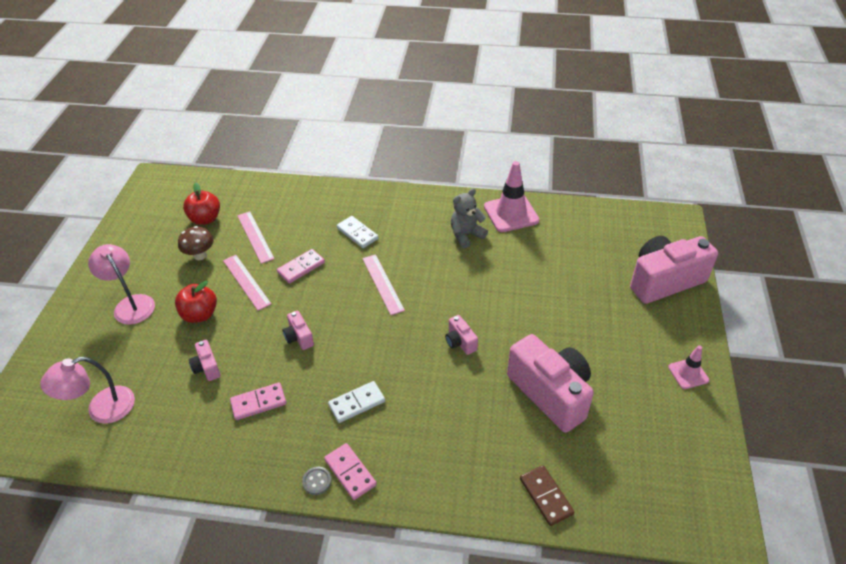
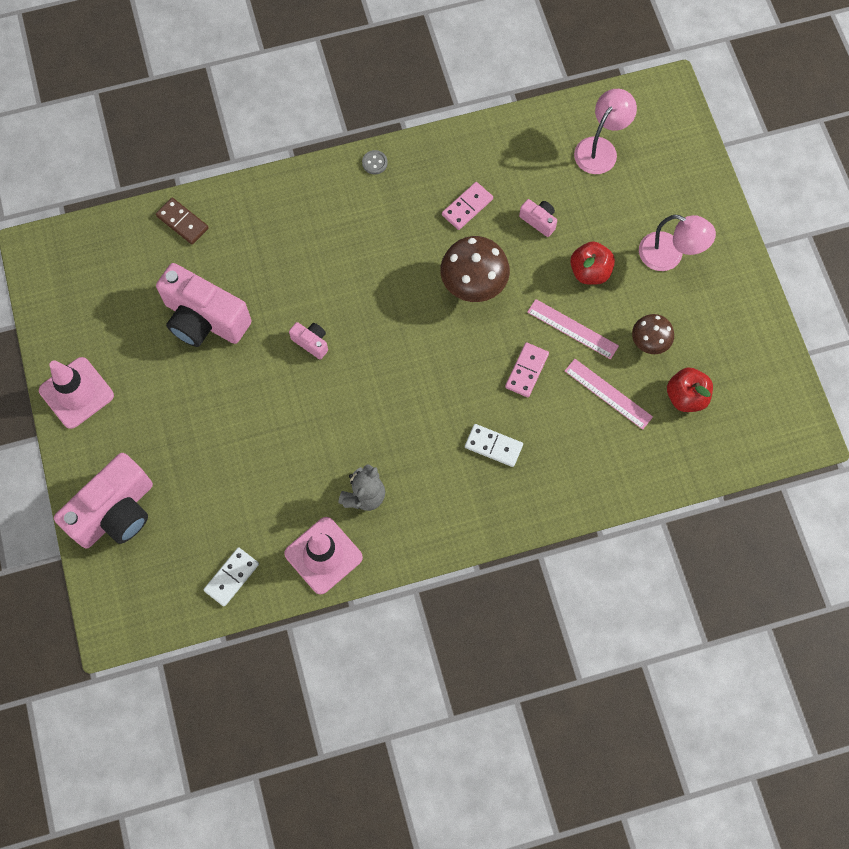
camera: 155 degrees right, 25 degrees up
pink camera [283,310,314,350] -> brown mushroom [440,236,510,302]
pink domino [324,443,377,500] -> none
white domino [328,381,385,423] -> white domino moved to [204,547,259,607]
pink ruler [362,254,405,315] -> none
pink traffic cone [668,345,709,389] -> pink traffic cone [39,357,114,429], size x1.79

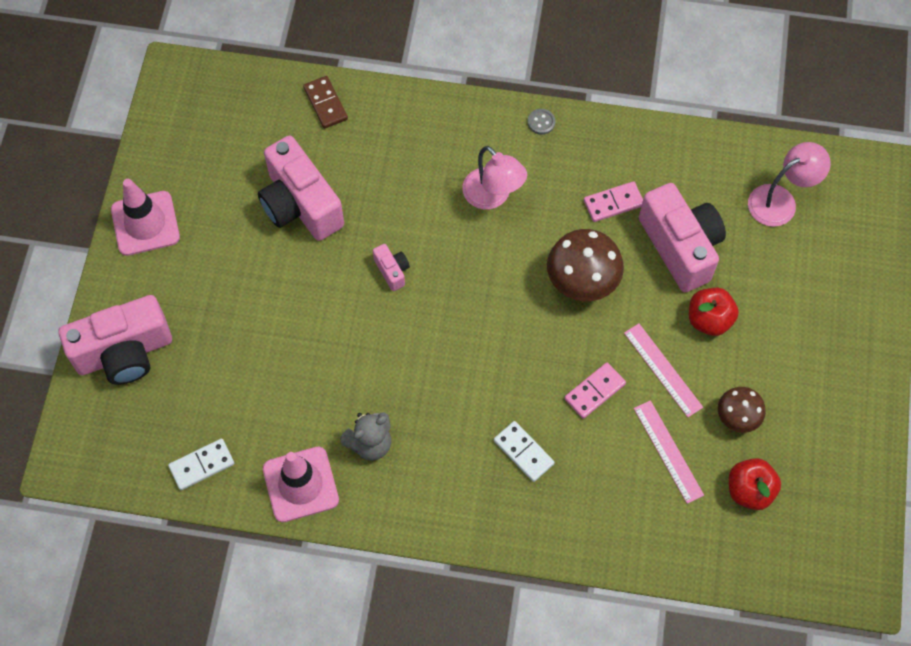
camera: 25 degrees right, 5 degrees down
pink camera [519,199,557,237] -> pink camera [639,183,726,292], size x2.28
pink lamp [639,215,716,271] -> pink lamp moved to [462,146,527,209]

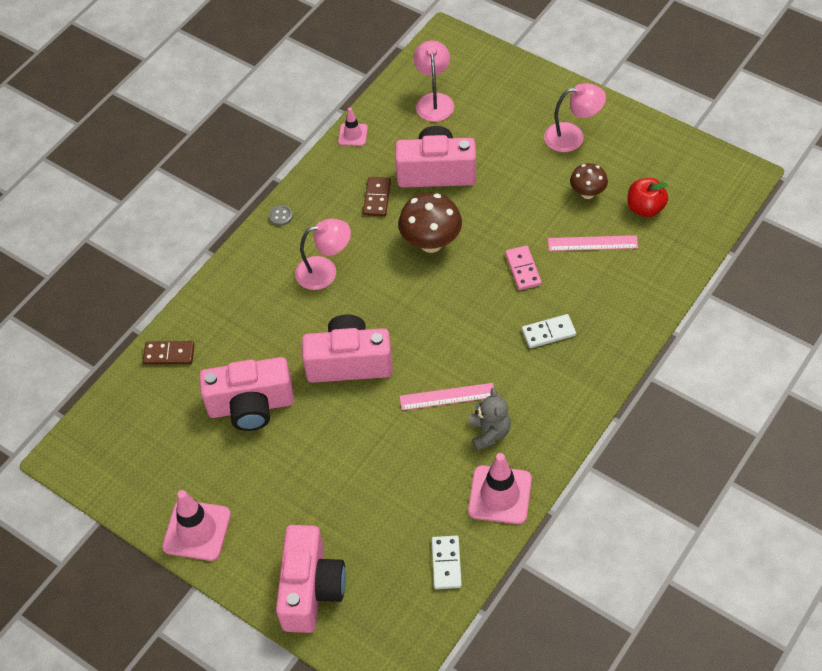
camera: 60 degrees left, 10 degrees down
pink camera [373,244,410,291] -> pink camera [302,315,393,383], size x2.28
pink domino [584,181,643,222] -> brown domino [363,177,391,216]
pink ruler [624,324,703,417] -> pink ruler moved to [400,383,494,410]
red apple [689,288,739,336] -> none
none -> pink traffic cone [338,108,368,146]
none -> pink lamp [544,83,606,152]

